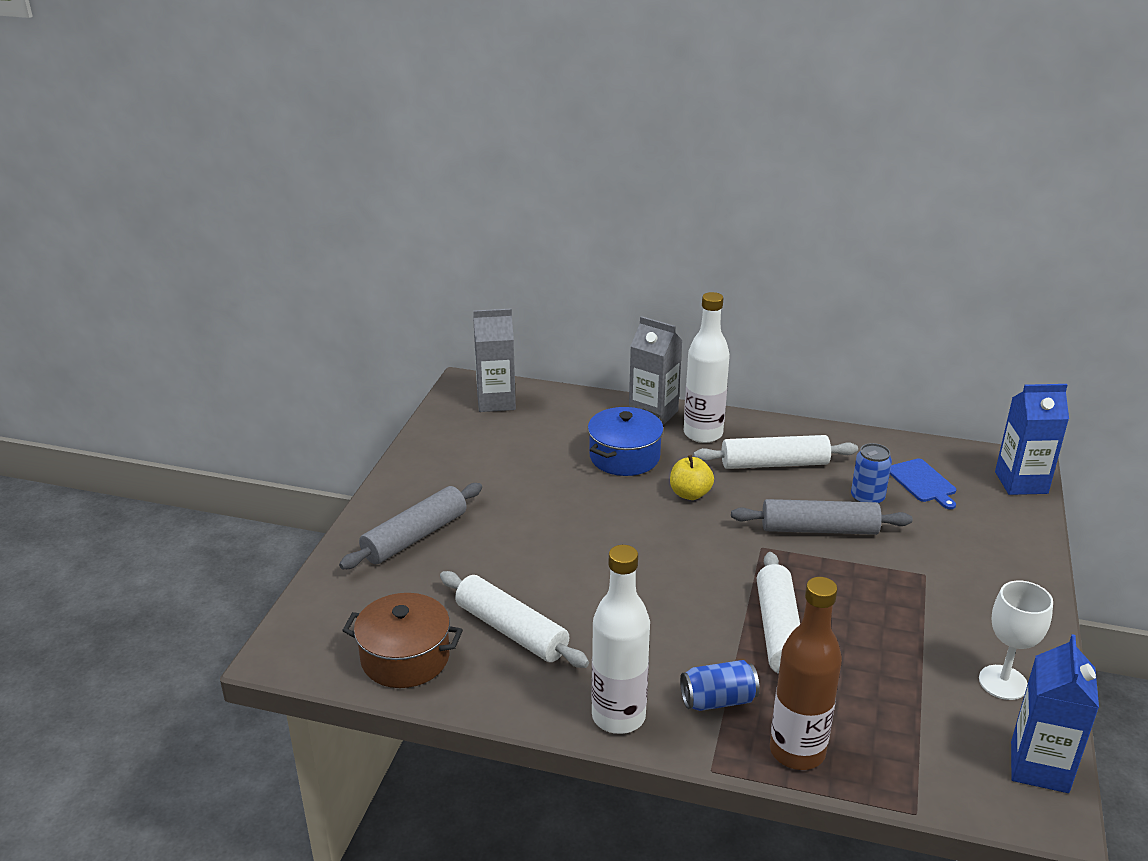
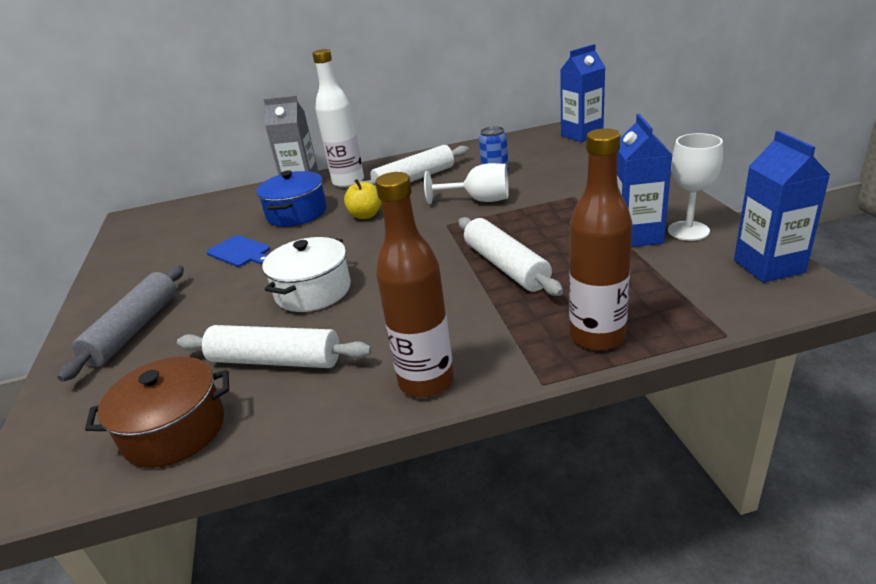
camera: 25 degrees left, 0 degrees up
grey carton [473,308,516,412] -> none
white bottle [591,545,650,734] -> brown bottle [375,172,454,398]
blue can [680,660,760,711] -> none
grey rolling pin [731,499,912,535] -> white goblet [424,163,509,204]
blue cutting board [890,458,956,509] -> blue cutting board moved to [207,235,270,267]
none -> white pot [262,237,351,312]
none -> blue carton [617,114,672,247]

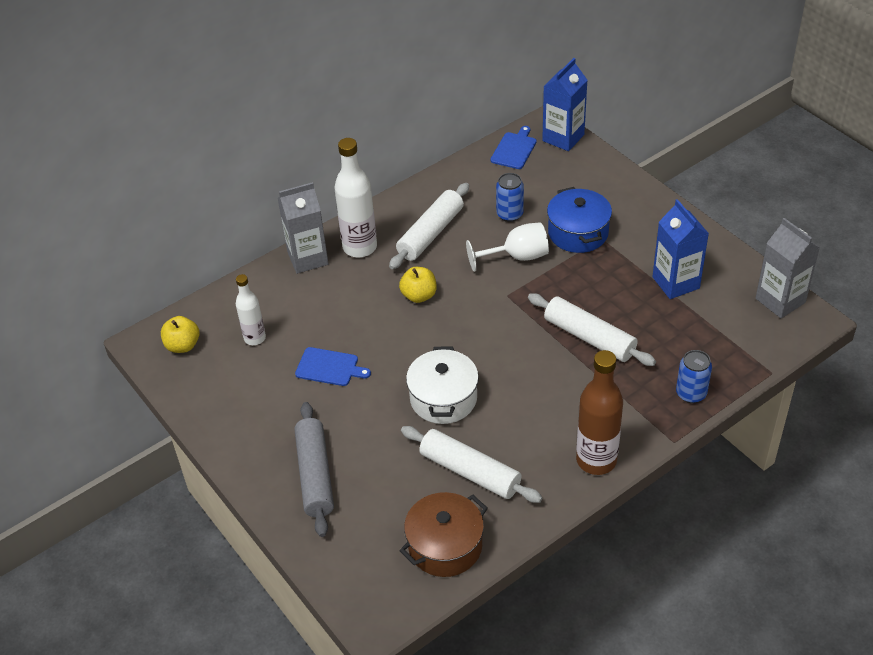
camera: 25 degrees left, 15 degrees up
white rolling pin [177,325,372,368] -> white rolling pin turned 45 degrees clockwise [401,426,543,503]
blue pot [256,171,327,227] -> blue pot moved to [547,187,612,253]
brown bottle [569,128,633,350] -> blue can [676,350,712,403]
white goblet [668,133,723,241] -> none
blue carton [734,130,830,283] -> grey carton [756,218,820,318]
none -> yellow apple [161,316,200,353]
none -> white bottle [236,274,266,345]
none -> blue cutting board [490,126,537,169]

